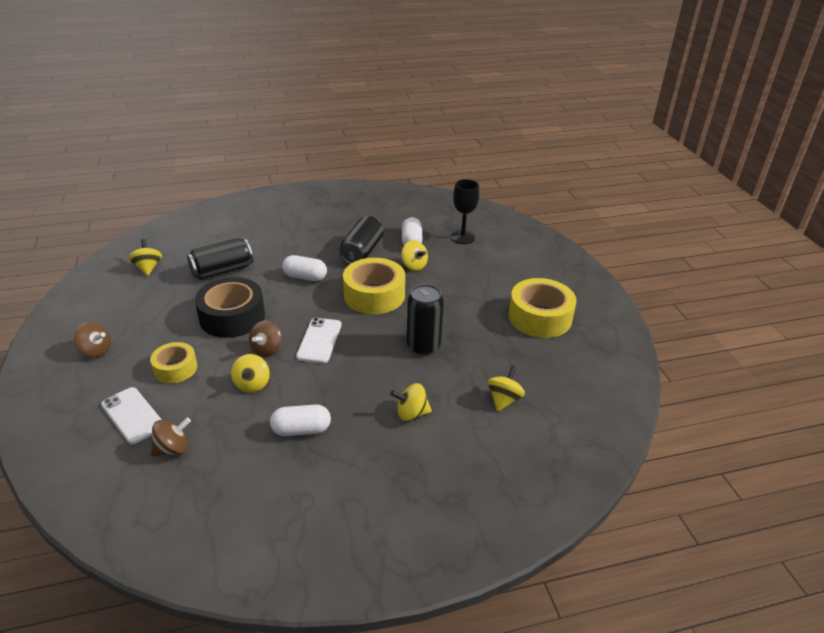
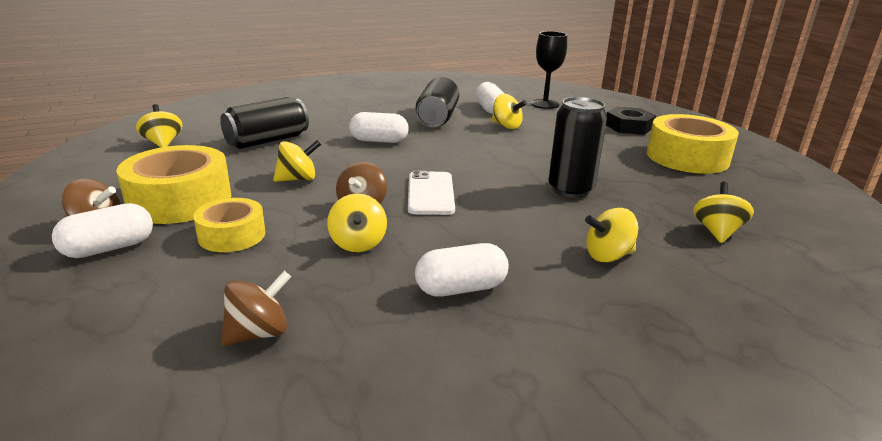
camera: 10 degrees left, 10 degrees down
white phone [101,387,162,444] -> none
black tape [195,277,265,338] -> yellow spinning top [273,140,321,182]
yellow tape [343,258,405,314] -> yellow tape moved to [116,145,232,224]
none -> white capsule [52,203,153,258]
none -> black nut [606,107,656,135]

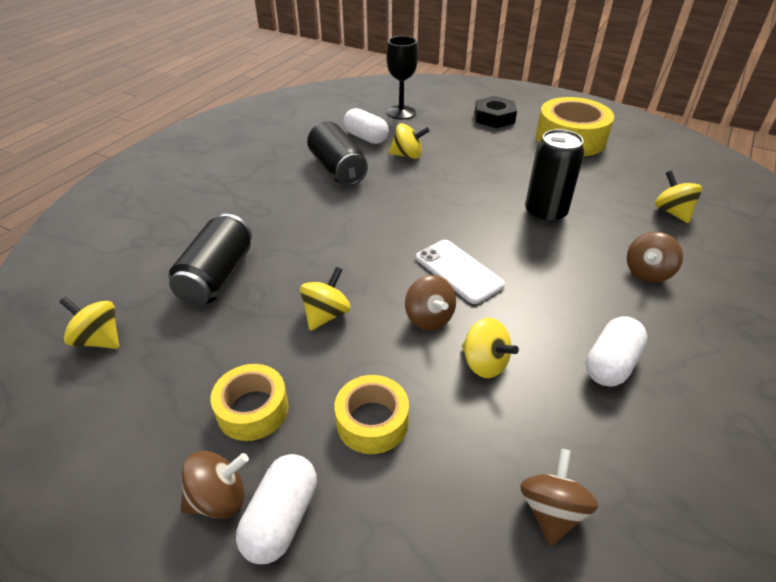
camera: 35 degrees left, 15 degrees up
yellow tape [116,145,232,224] -> yellow tape [211,364,289,441], size x0.59
white capsule [349,112,409,143] -> none
yellow spinning top [585,208,638,262] -> brown spinning top [627,232,683,283]

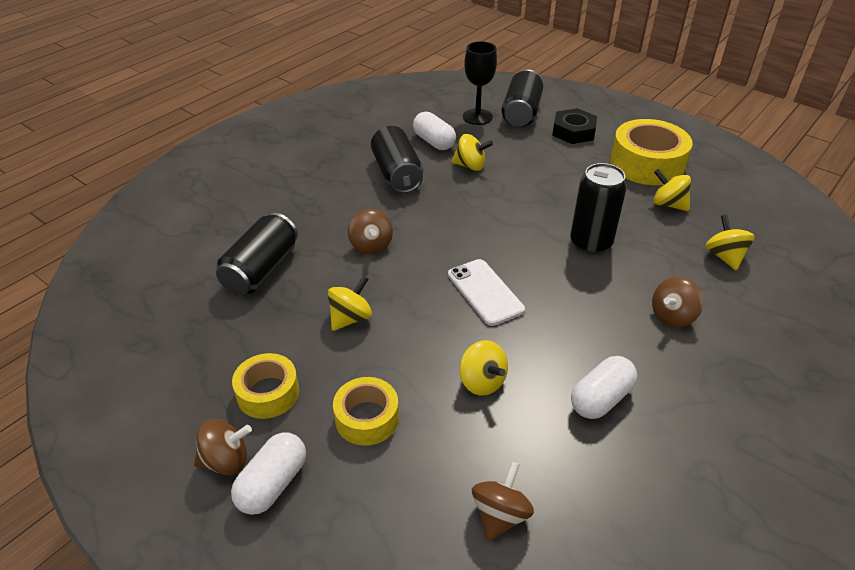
camera: 10 degrees right, 0 degrees up
yellow spinning top [59,297,119,349] -> yellow spinning top moved to [654,169,691,211]
brown spinning top [405,275,456,330] -> brown spinning top moved to [348,209,393,254]
none -> black can [502,69,543,127]

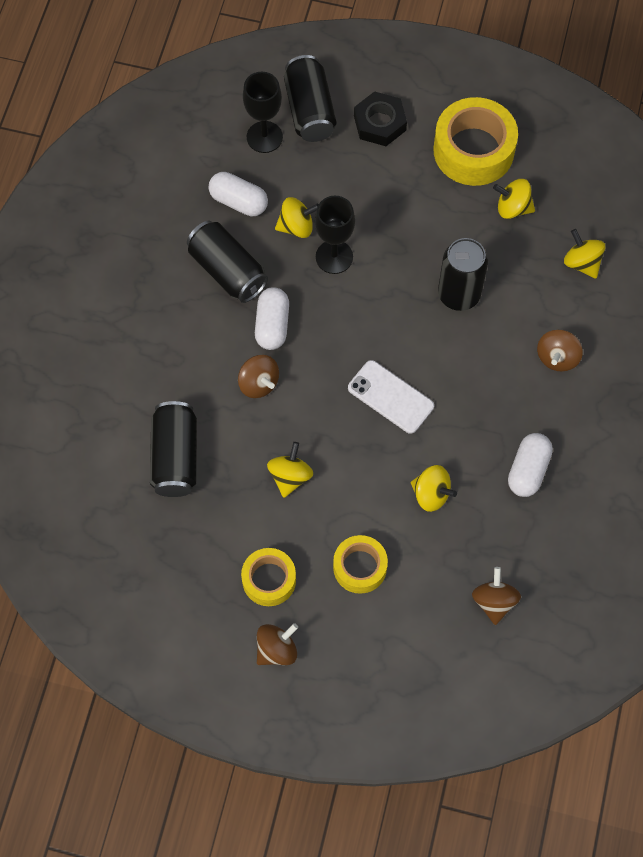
camera: 25 degrees left, 25 degrees up
white capsule [231,432,306,515] -> white capsule moved to [255,287,289,350]
none -> black goblet [315,196,355,274]

